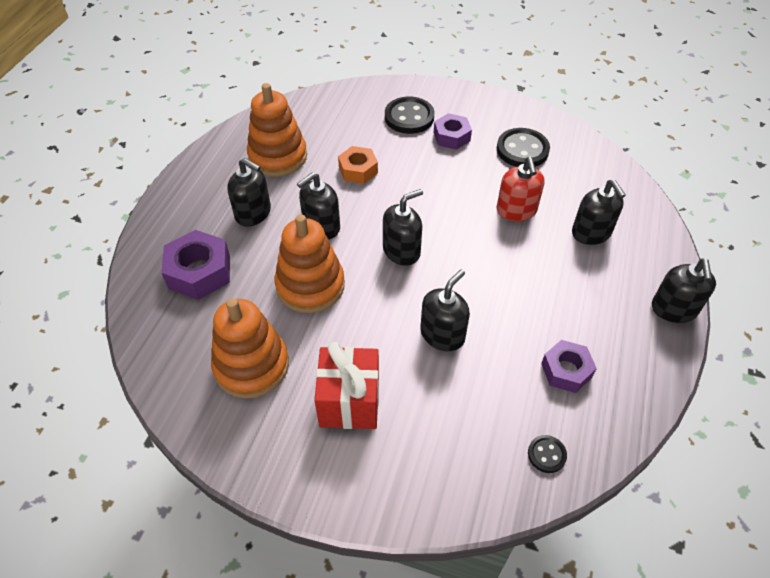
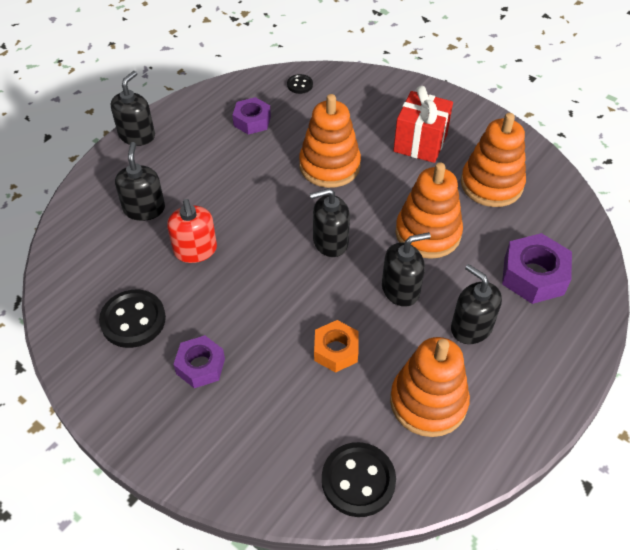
camera: 160 degrees left, 0 degrees up
black button [385,96,434,134] -> black button moved to [322,442,396,517]
black soap dispenser [420,269,470,351] -> orange stacking toy [299,94,361,188]
red soap dispenser [497,157,545,221] -> red soap dispenser turned 150 degrees clockwise [167,199,217,263]

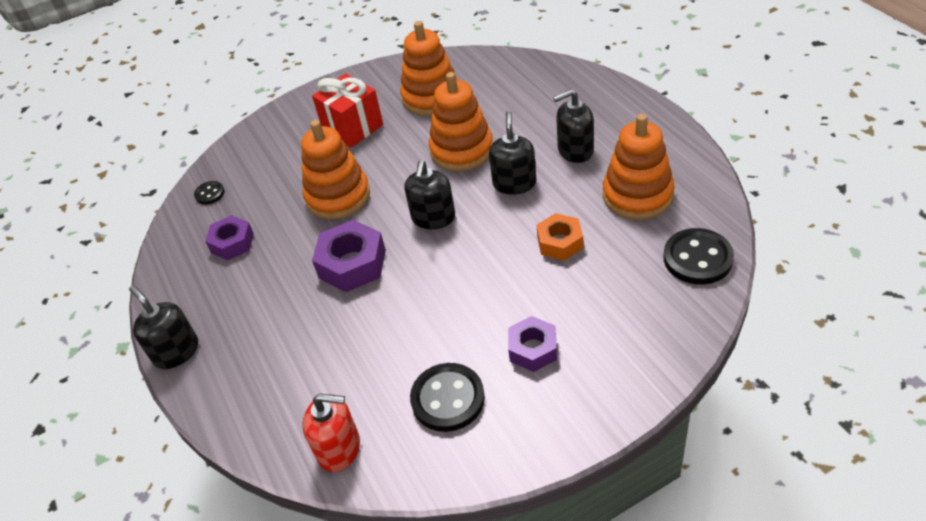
camera: 60 degrees left, 5 degrees down
black soap dispenser [115,142,165,221] -> none
red soap dispenser [167,199,217,263] -> red soap dispenser moved to [303,394,360,472]
purple nut [502,233,572,304] -> purple nut moved to [312,220,386,292]

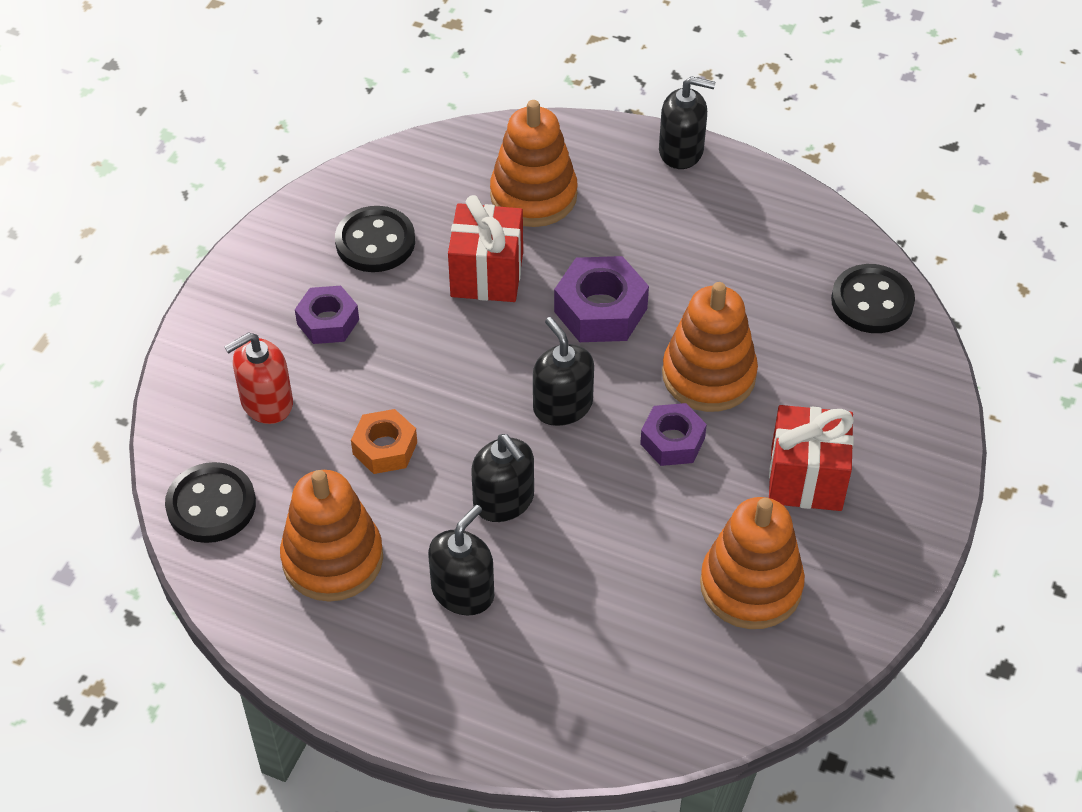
camera: 135 degrees right, 5 degrees up
black button [194,181,224,205] -> black button [831,264,915,333], size x1.93
purple nut [205,215,254,260] -> purple nut moved to [640,403,707,466]
red soap dispenser [303,394,360,472] -> red soap dispenser moved to [224,332,293,424]
orange stacking toy [429,72,493,171] -> orange stacking toy moved to [490,100,577,227]
none -> red gift [448,195,523,302]

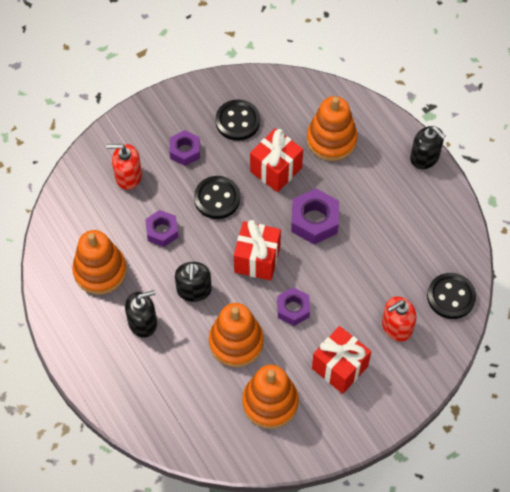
camera: 35 degrees right, 10 degrees up
black button [165,462,256,543] -> black button moved to [194,176,240,219]
orange nut [351,409,417,474] -> purple nut [145,210,178,247]
black soap dispenser [533,317,594,426] -> red gift [234,220,281,281]
orange stacking toy [662,282,758,412] -> orange stacking toy moved to [209,303,264,367]
none -> red soap dispenser [382,296,417,341]

